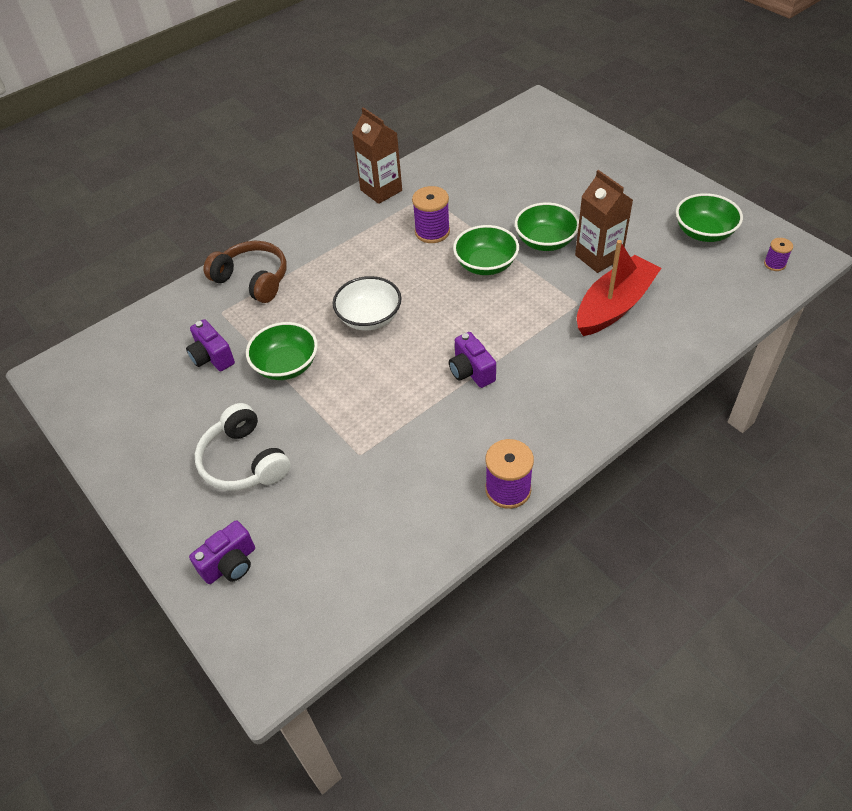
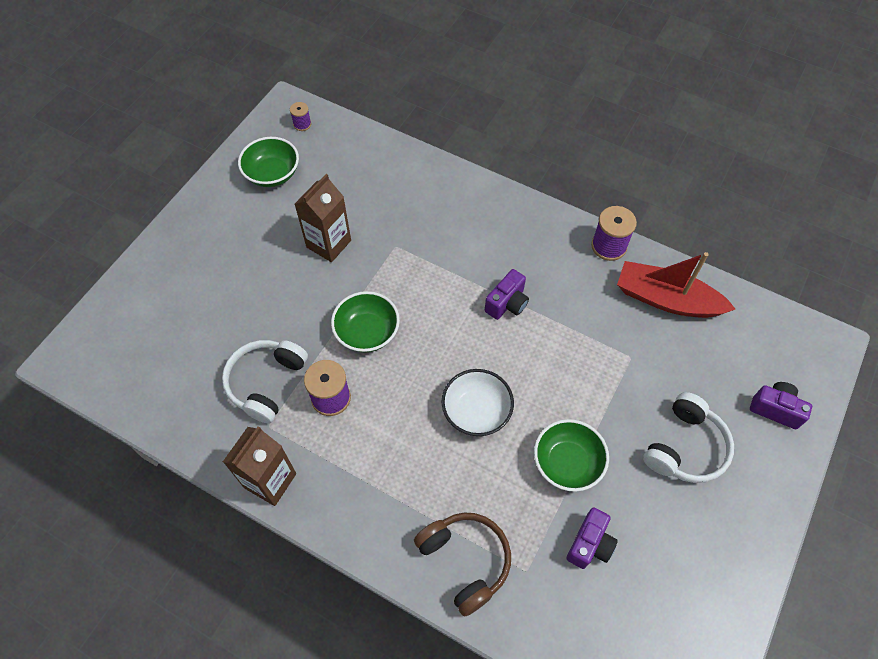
camera: 115 degrees left, 10 degrees up
brown headphones [204,241,287,303] -> brown headphones turned 135 degrees clockwise [414,513,511,617]
green bowl [515,203,579,251] -> none
red boat [577,240,662,336] -> red boat moved to [617,252,735,318]
none -> white headphones [222,340,308,423]

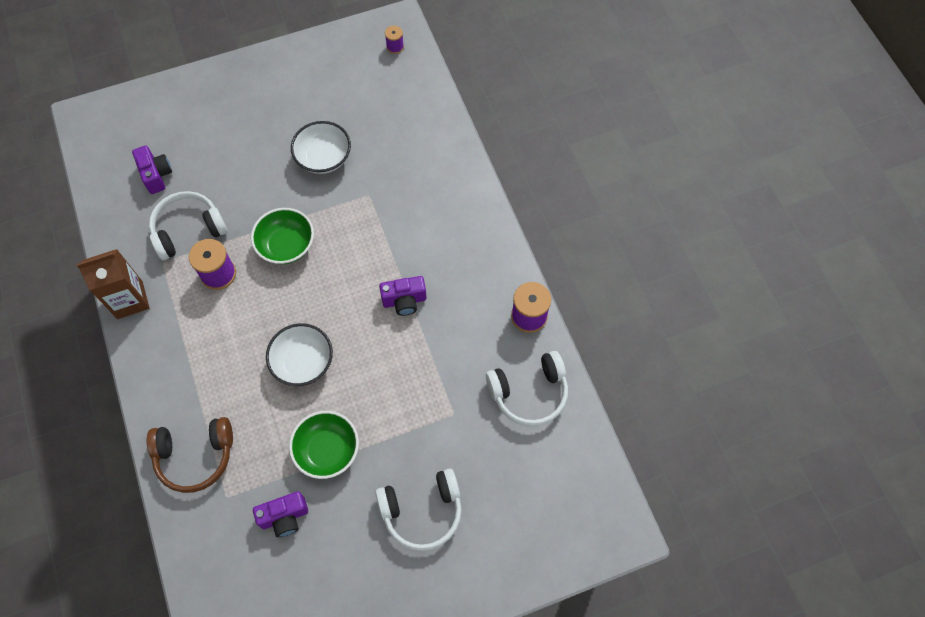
camera: 40 degrees right, 5 degrees up
green bowl [238,137,299,187] -> none
brown carton [295,174,351,262] -> white bowl [291,121,351,174]
brown headphones [414,513,511,617] -> brown headphones turned 75 degrees clockwise [147,417,233,493]
red boat [617,252,735,318] -> white headphones [486,351,568,427]
purple camera [750,382,812,429] -> purple camera moved to [132,146,172,194]

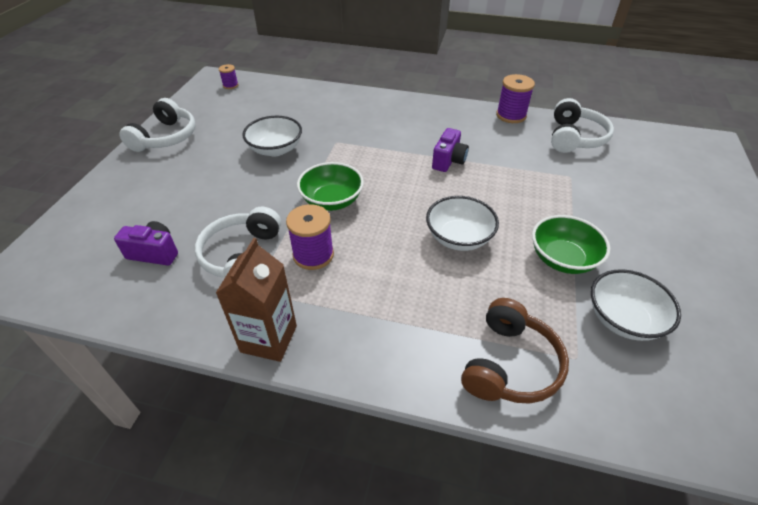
camera: 55 degrees left, 20 degrees down
purple camera [253,491,308,537] -> white bowl [591,269,681,341]
white headphones [376,468,462,551] -> white headphones moved to [119,98,195,152]

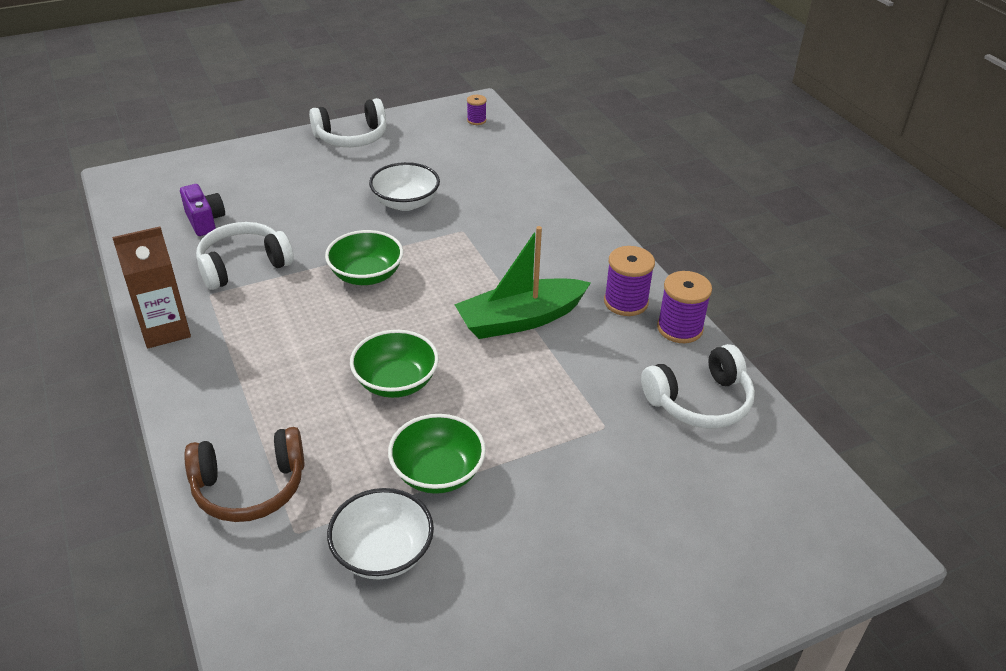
camera: 50 degrees right, 5 degrees down
purple spool [286,204,334,270] -> purple spool moved to [604,246,655,316]
white bowl [426,196,499,251] -> green bowl [350,330,439,398]
purple camera [432,128,469,172] -> green boat [454,226,591,339]

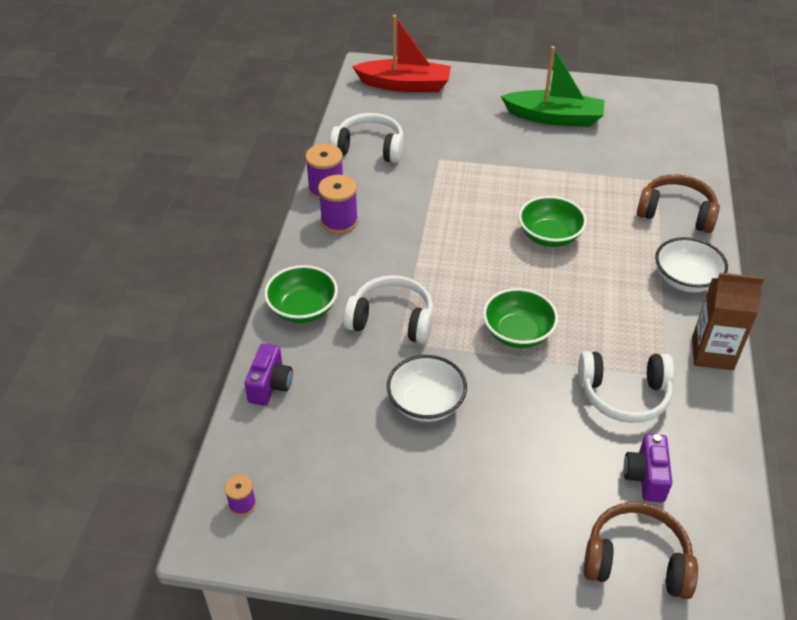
camera: 145 degrees left, 5 degrees up
white headphones [309,98,387,147] -> white headphones moved to [343,275,433,344]
white bowl [327,488,434,579] -> white bowl moved to [655,237,728,292]
green bowl [388,414,486,494] -> green bowl moved to [264,265,338,323]
green boat [454,226,591,339] -> green boat moved to [501,46,605,127]
none -> purple camera [244,344,293,406]
none -> red boat [352,15,451,92]
none -> brown headphones [584,502,698,599]

